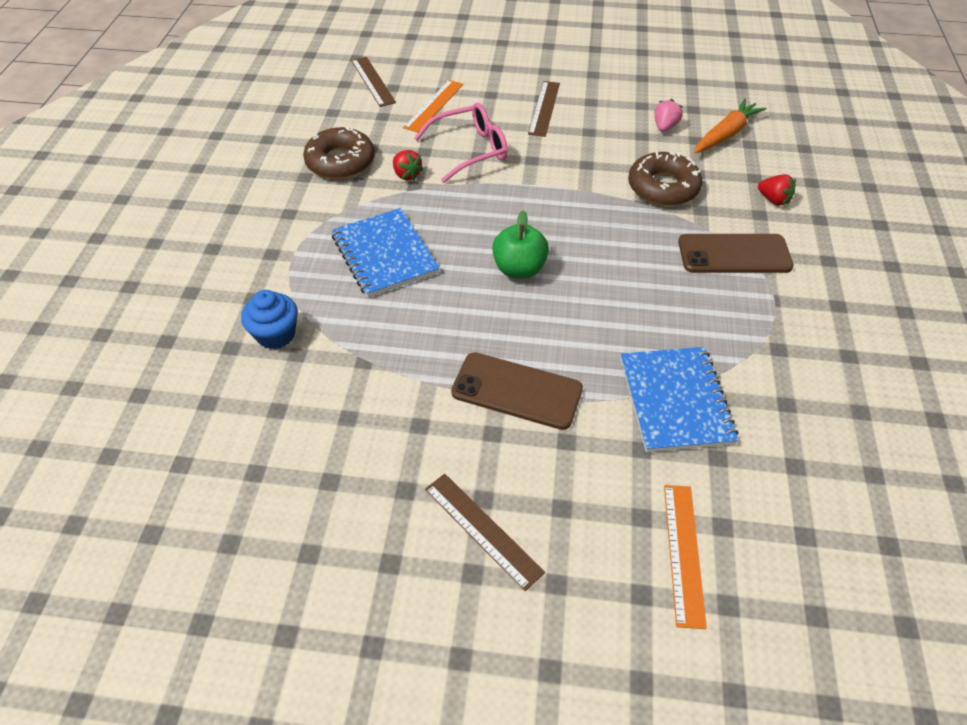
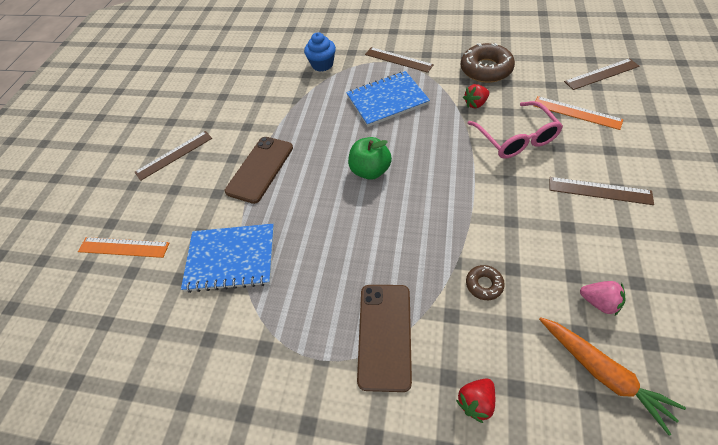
camera: 100 degrees right, 5 degrees up
brown donut [628,152,703,206] -> brown donut [466,265,505,300], size x0.50
none -> brown ruler [365,47,434,73]

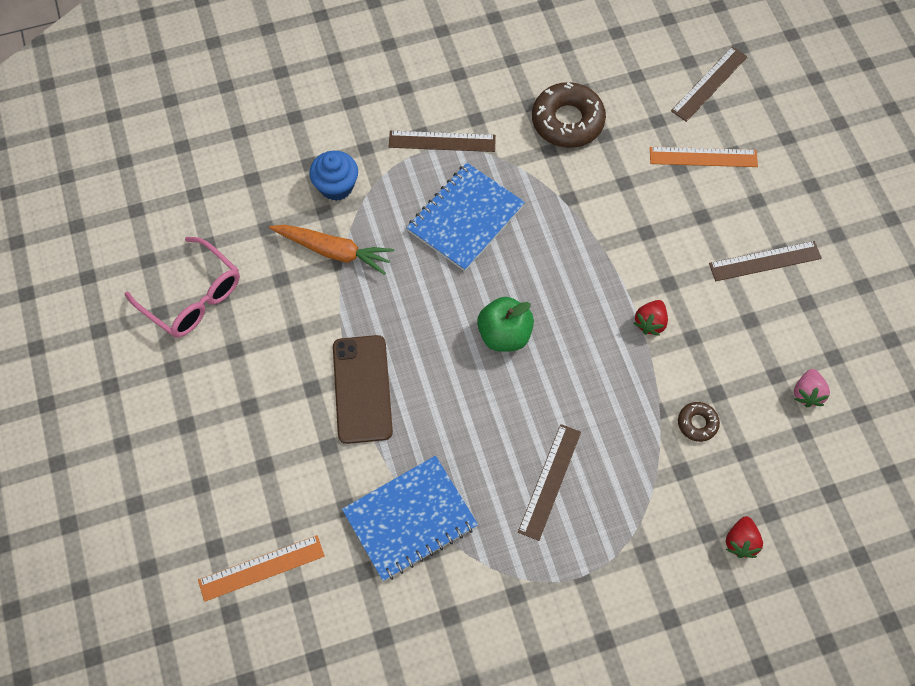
camera: 35 degrees left, 10 degrees up
brown ruler [135,131,212,181] -> brown ruler moved to [518,424,581,541]
brown phone [357,285,412,392] -> none
red strawberry [463,84,489,108] -> red strawberry moved to [634,300,668,336]
pink glasses [467,101,563,159] -> pink glasses moved to [125,237,240,338]
orange carrot [539,317,686,435] -> orange carrot moved to [269,225,394,275]
pink strawberry [580,281,626,316] -> pink strawberry turned 105 degrees clockwise [794,369,830,407]

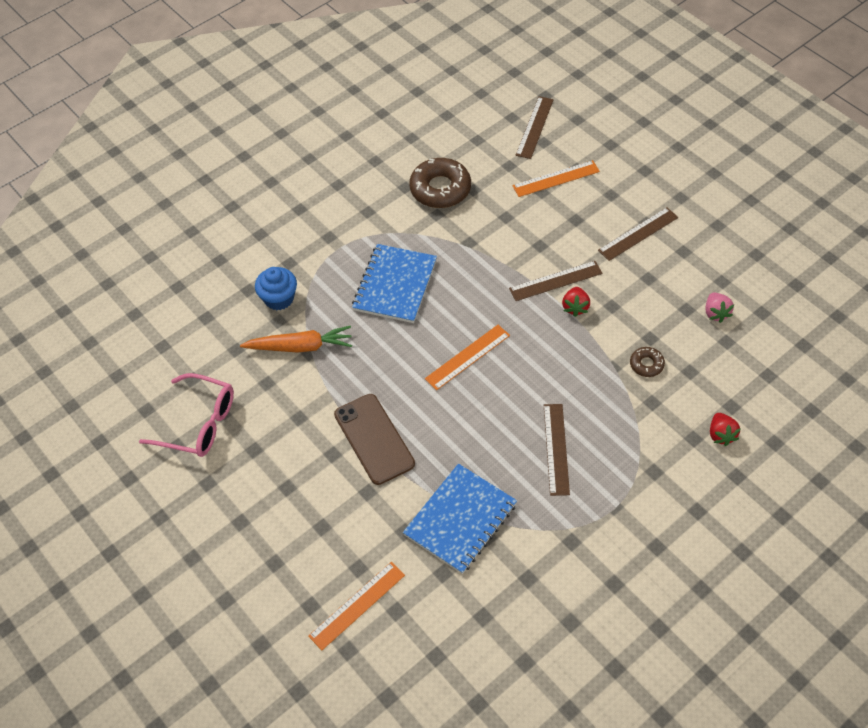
camera: 20 degrees left, 10 degrees down
brown ruler [389,130,496,152] -> brown ruler moved to [509,261,602,301]
green apple [477,297,534,352] -> orange ruler [425,325,510,390]

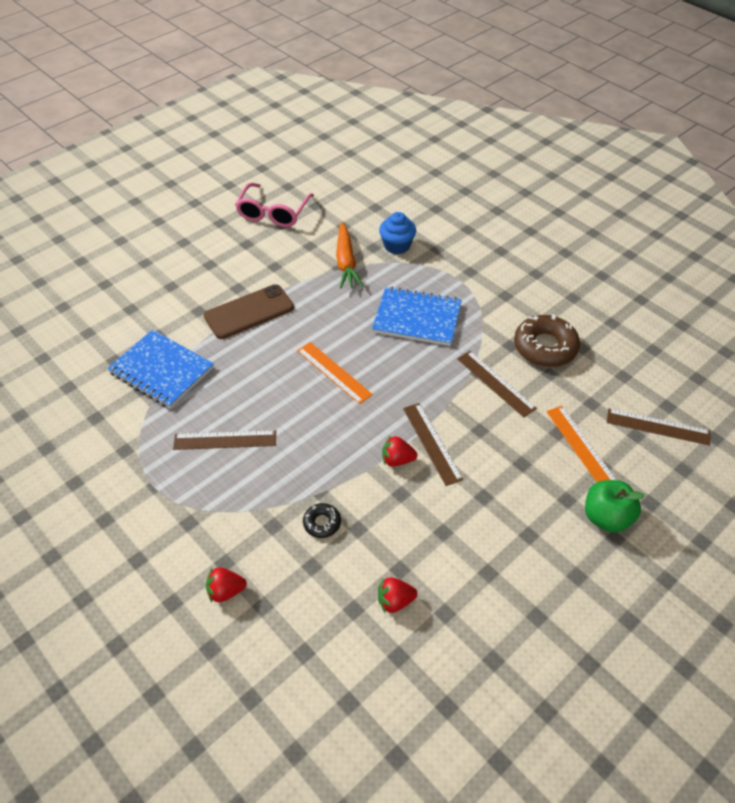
camera: 85 degrees right, 5 degrees down
orange ruler [308,562,405,650] -> none
brown ruler [598,207,678,261] -> brown ruler moved to [457,351,537,417]
brown donut [630,347,665,377] -> black donut [303,503,341,538]
pink strawberry [705,293,734,323] -> red strawberry [378,578,418,614]
none -> green apple [585,480,645,533]

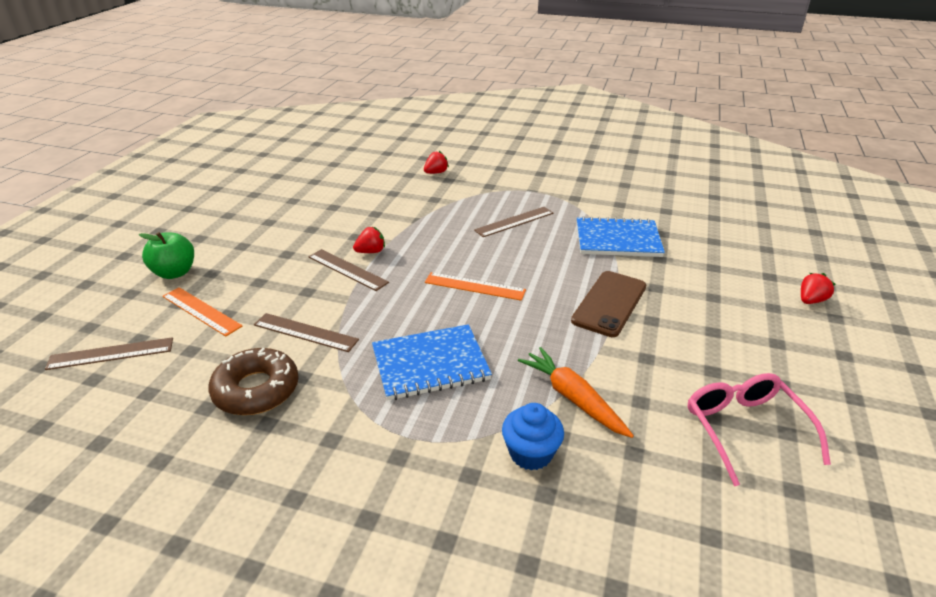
camera: 150 degrees right, 15 degrees down
black donut [303,503,341,538] -> none
red strawberry [378,578,418,614] -> red strawberry moved to [801,273,836,304]

